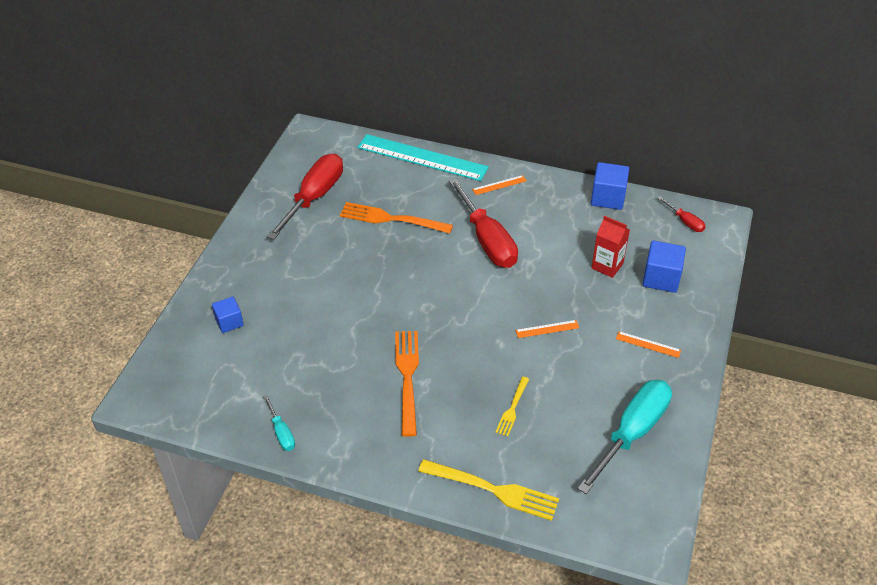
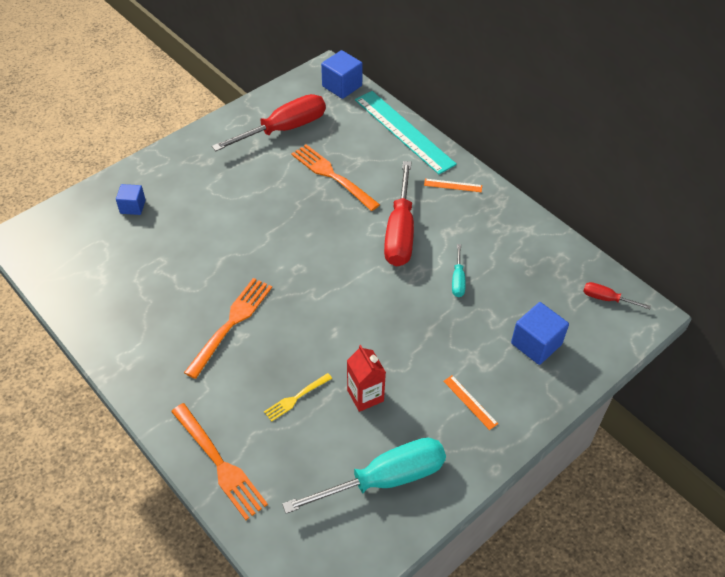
camera: 30 degrees right, 5 degrees up
turquoise screwdriver [263,395,295,451] -> turquoise screwdriver moved to [452,244,466,297]
yellow fork [418,459,559,521] -> orange fork [171,403,268,520]
orange ruler [515,320,579,338] -> none
blue cube [591,162,629,210] -> blue cube moved to [321,50,363,99]
red carton [592,216,630,278] -> red carton moved to [347,345,386,412]
red screwdriver [658,197,706,232] -> red screwdriver turned 120 degrees clockwise [583,282,651,309]

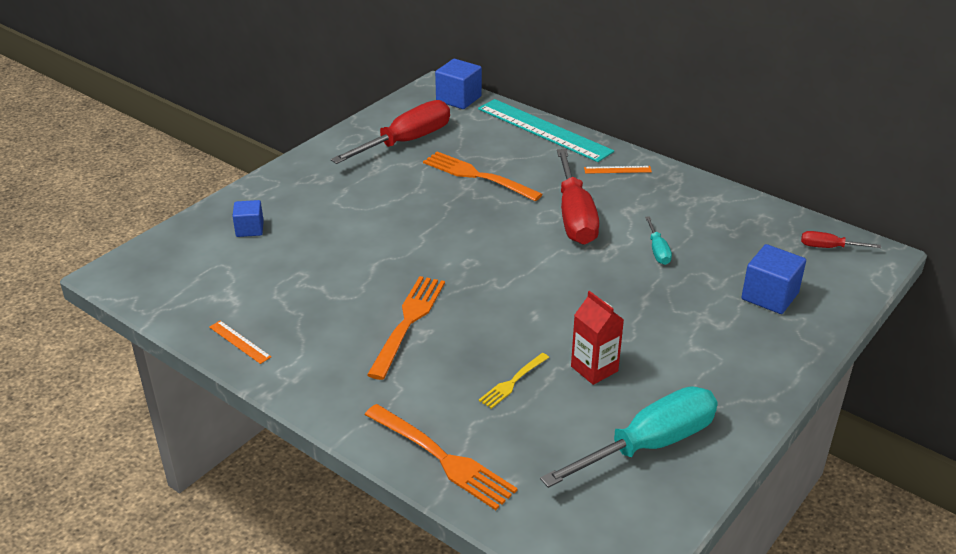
camera: 10 degrees left, 15 degrees down
orange ruler [444,375,498,430] -> orange ruler moved to [209,321,271,364]

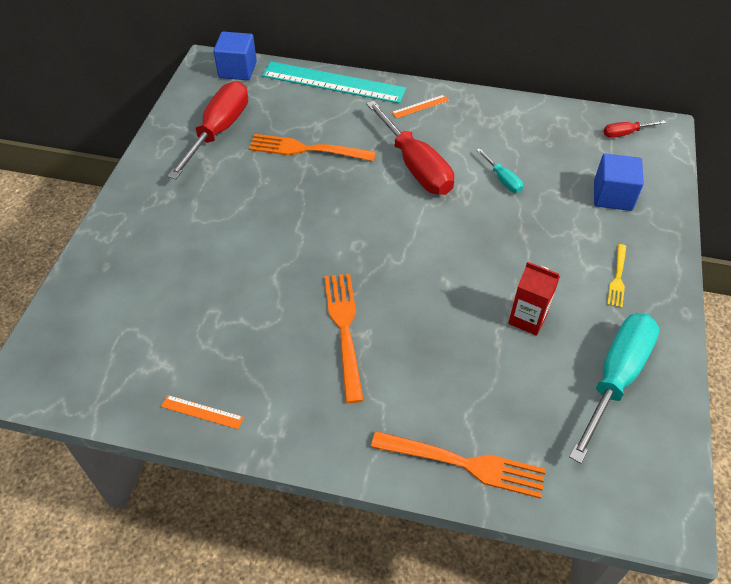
camera: 25 degrees left, 15 degrees up
blue cube [232,200,264,237] -> none
yellow fork [479,353,549,409] -> yellow fork moved to [607,244,626,308]

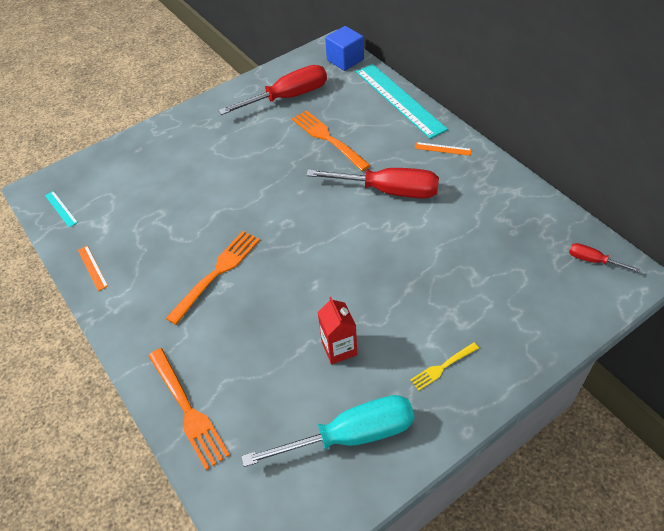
camera: 45 degrees right, 0 degrees up
red screwdriver [366,100,454,195] -> red screwdriver turned 90 degrees counterclockwise [306,168,439,199]
turquoise screwdriver [476,148,523,193] -> none
blue cube [594,154,644,211] -> none
none -> turquoise ruler [45,191,78,227]

